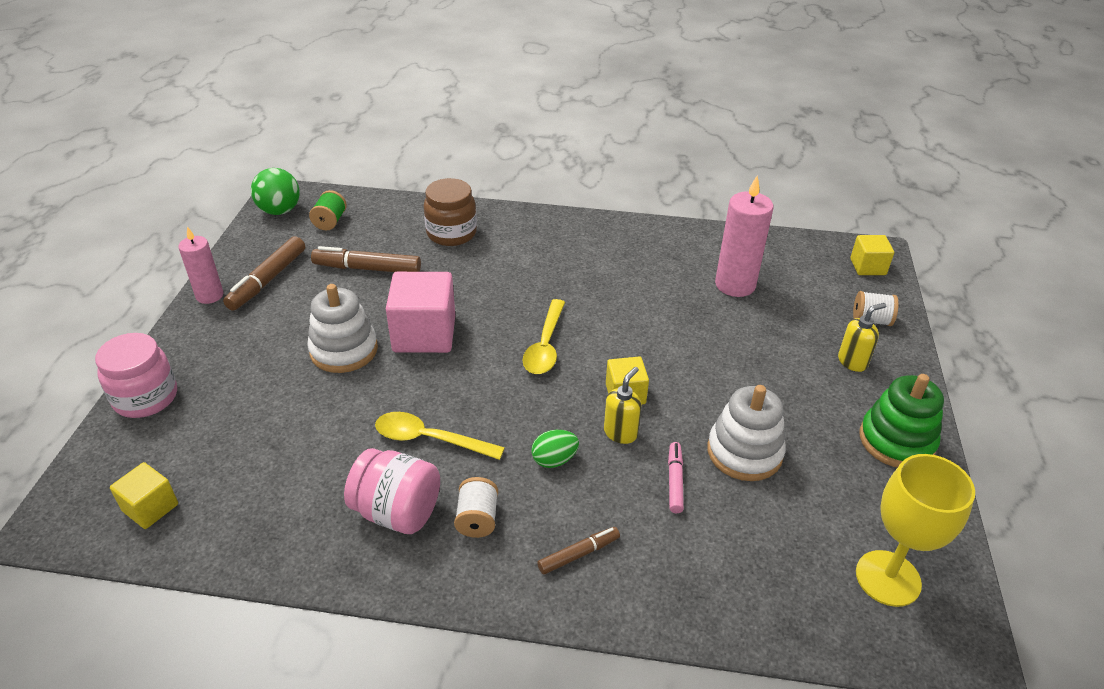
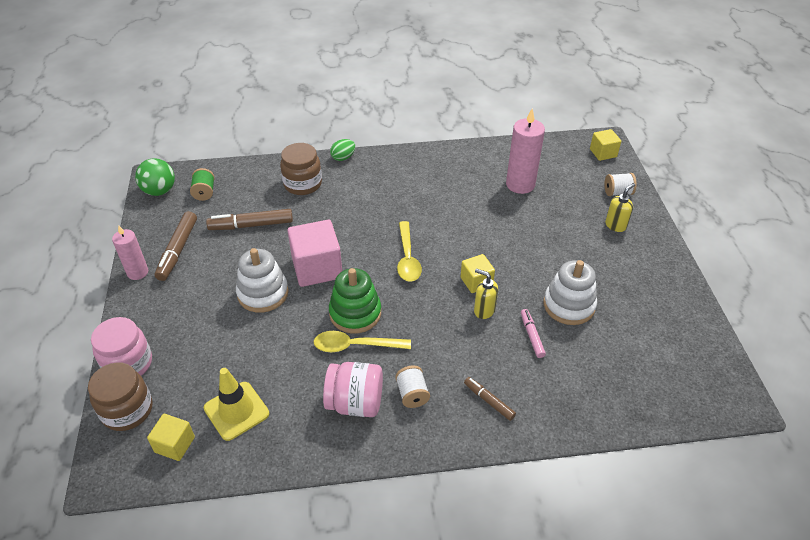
camera: 15 degrees left, 5 degrees up
green egg [531,430,579,468] -> green egg moved to [330,139,355,161]
brown marker [537,527,620,575] -> brown marker turned 90 degrees counterclockwise [464,377,516,421]
yellow soap dispenser [604,367,642,444] -> yellow soap dispenser turned 75 degrees counterclockwise [474,269,498,319]
yellow goblet [856,454,975,607] -> none
green stacking toy [860,374,944,468] -> green stacking toy moved to [329,268,381,334]
none -> brown jar [88,362,153,431]
none -> yellow traffic cone [204,368,269,441]

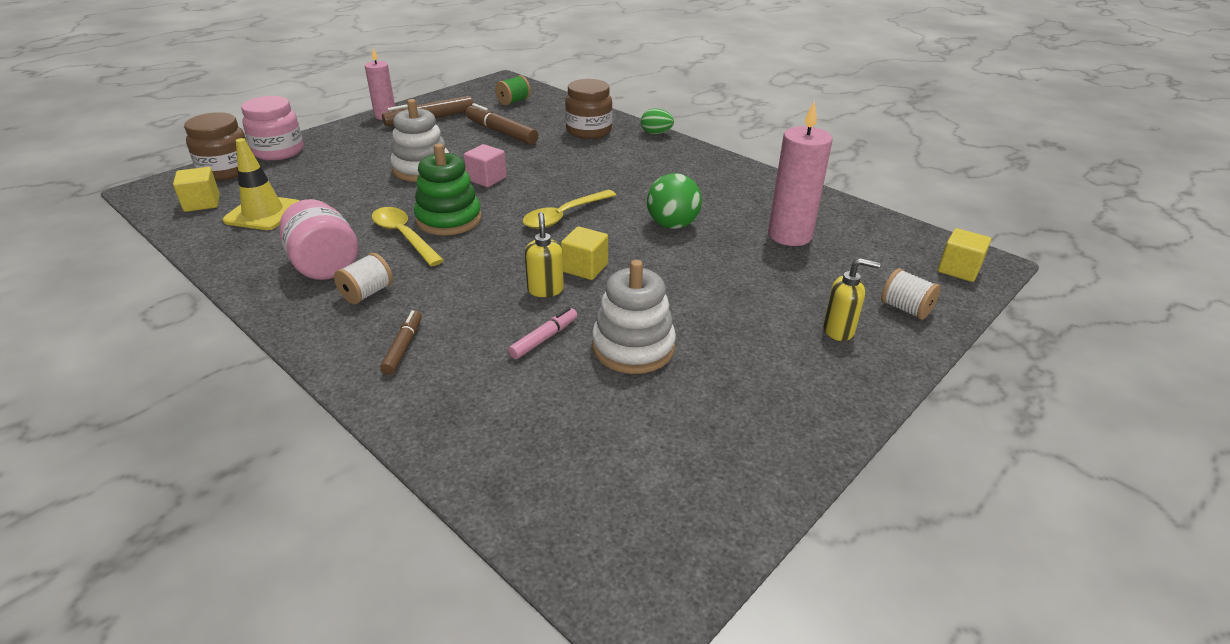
camera: 50 degrees right, 10 degrees down
green ball [135,158,175,196] -> green ball moved to [647,173,702,229]
pink cube [287,220,342,287] -> pink cube [464,144,507,187], size x0.56

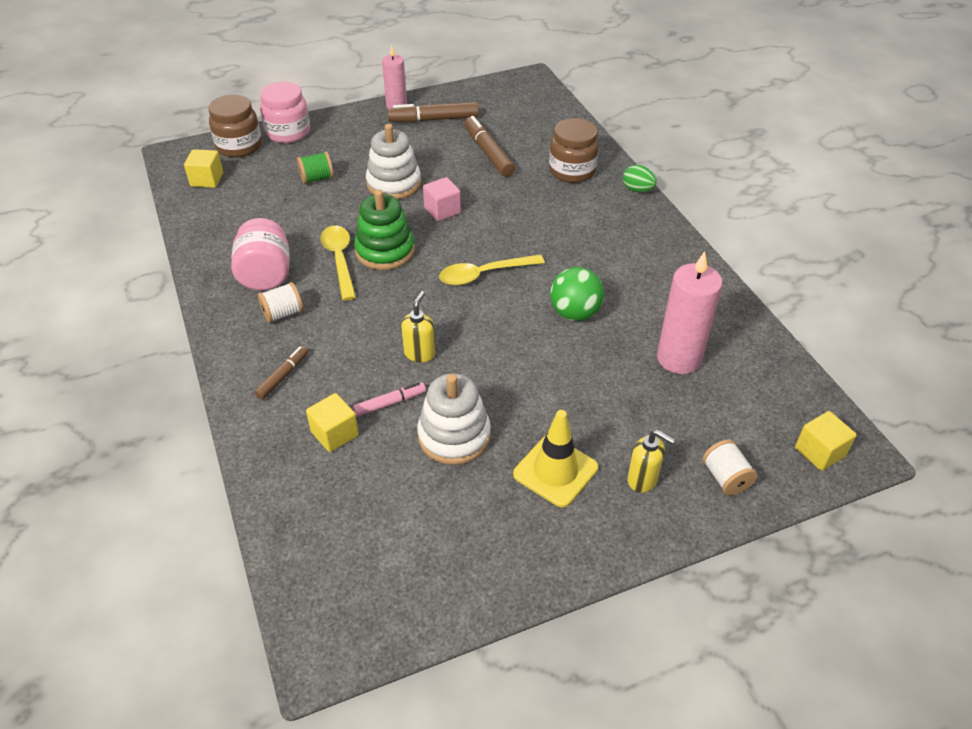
camera: 25 degrees right, 10 degrees up
yellow traffic cone [223,138,299,230] -> yellow traffic cone moved to [513,410,598,507]
green spool [495,75,531,105] -> green spool moved to [297,151,334,184]
yellow cube [561,226,608,280] -> yellow cube moved to [306,393,359,452]

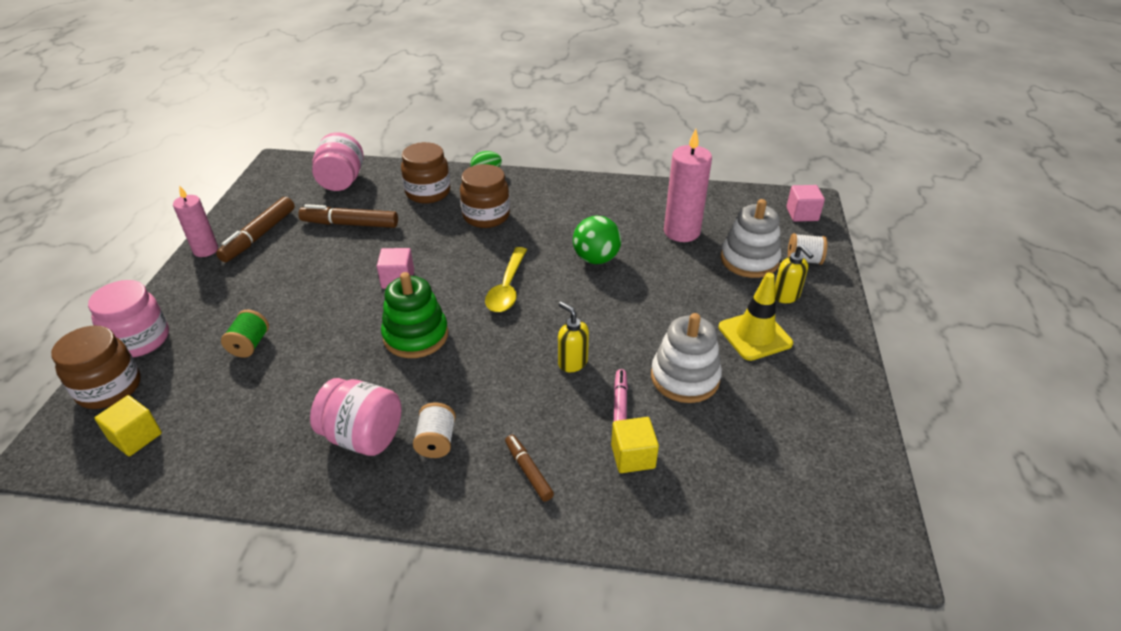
camera: 60 degrees left, 5 degrees down
yellow spoon [320,226,356,301] -> none
white stacking toy [366,124,421,199] -> white stacking toy moved to [721,199,781,278]
yellow soap dispenser [627,430,675,493] -> yellow soap dispenser turned 90 degrees clockwise [775,245,814,303]
yellow cube [795,411,857,471] -> pink cube [786,185,825,222]
none -> pink jar [312,132,364,191]
none -> brown jar [460,164,510,228]

